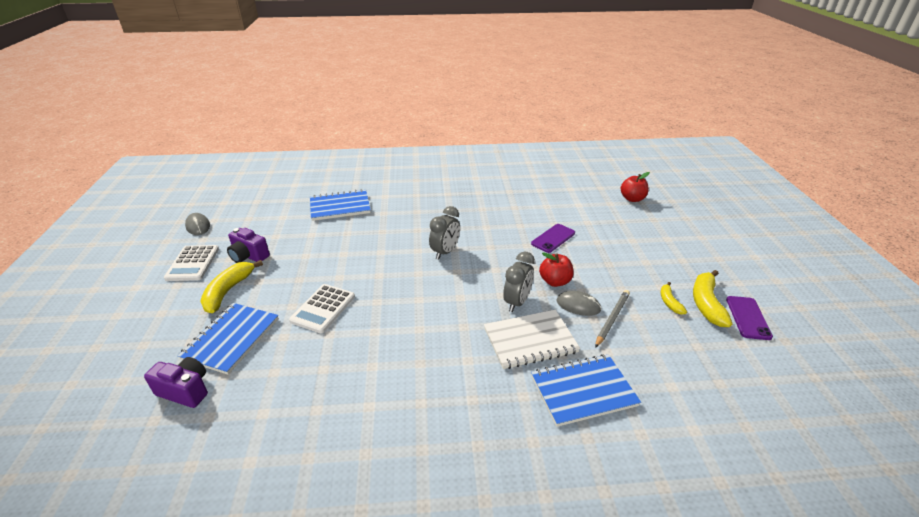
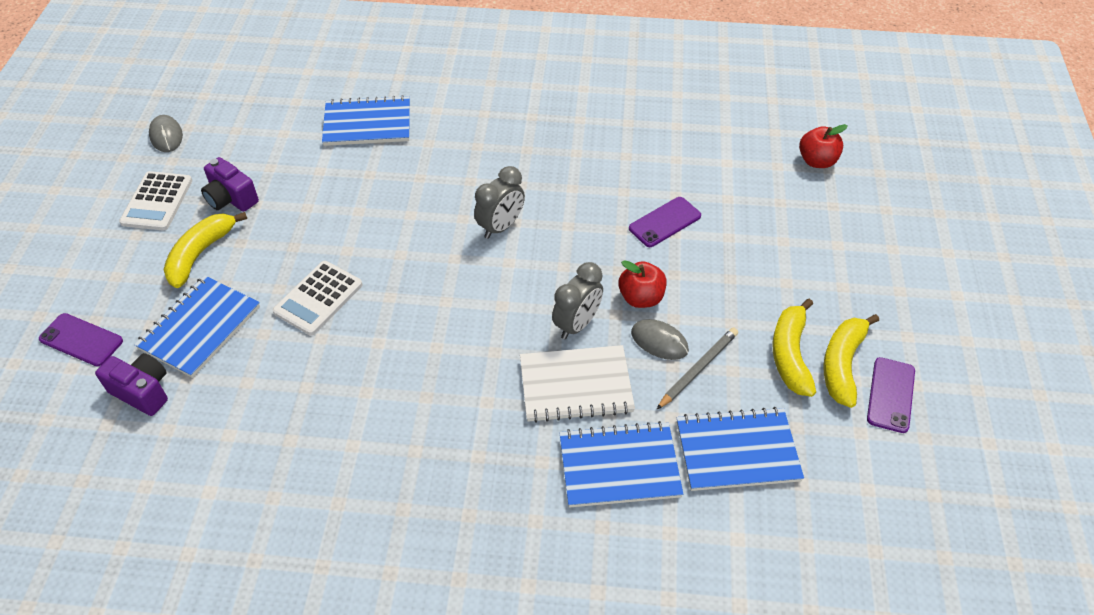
camera: 10 degrees right, 15 degrees up
yellow banana [661,282,687,315] -> yellow banana [773,299,816,397], size x1.79
none -> purple phone [39,313,123,367]
none -> blue notebook [677,407,804,491]

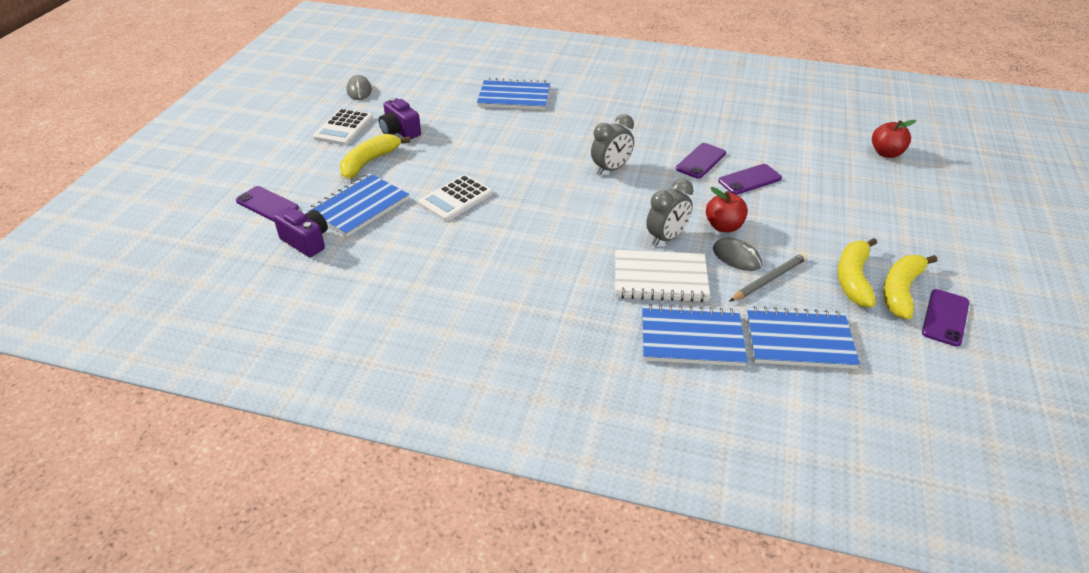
camera: 10 degrees right, 10 degrees down
none -> purple phone [676,143,726,179]

